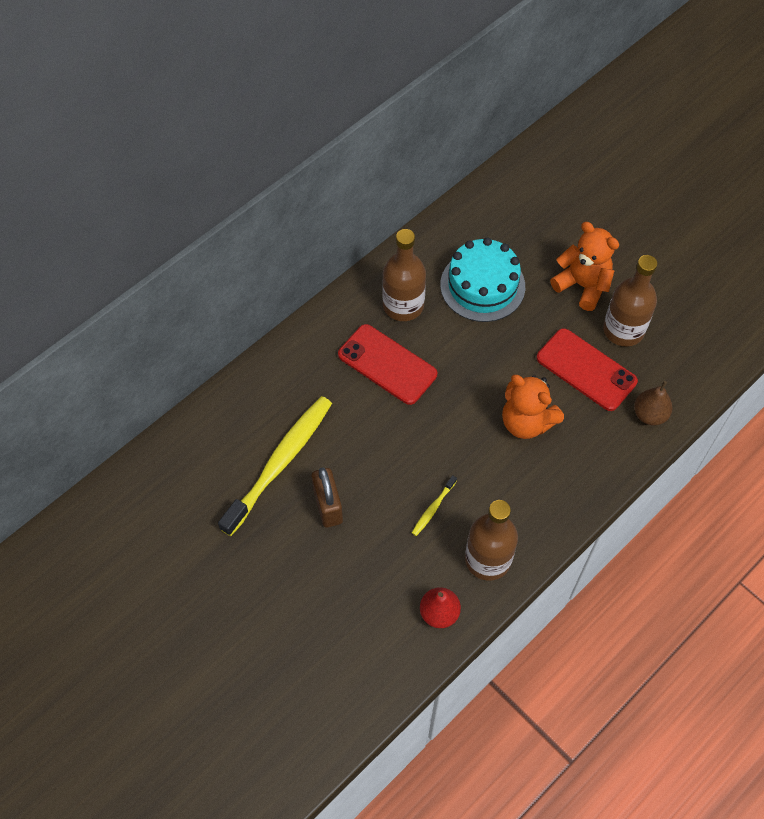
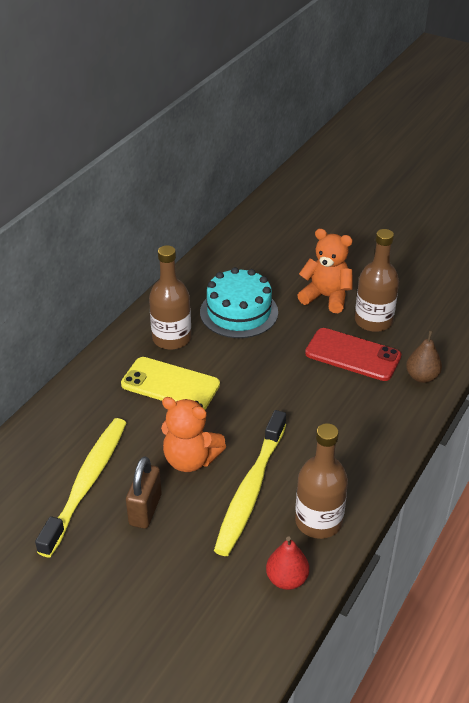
camera: 15 degrees left, 20 degrees down
brown padlock [311,467,343,528] -> brown padlock turned 45 degrees clockwise [126,456,162,529]
red phone [338,324,437,405] -> yellow phone [121,357,220,410]
yellow toothbrush [412,475,457,536] -> yellow toothbrush [214,410,286,556], size x2.42
orange teddy bear [502,375,564,439] -> orange teddy bear moved to [161,397,226,472]

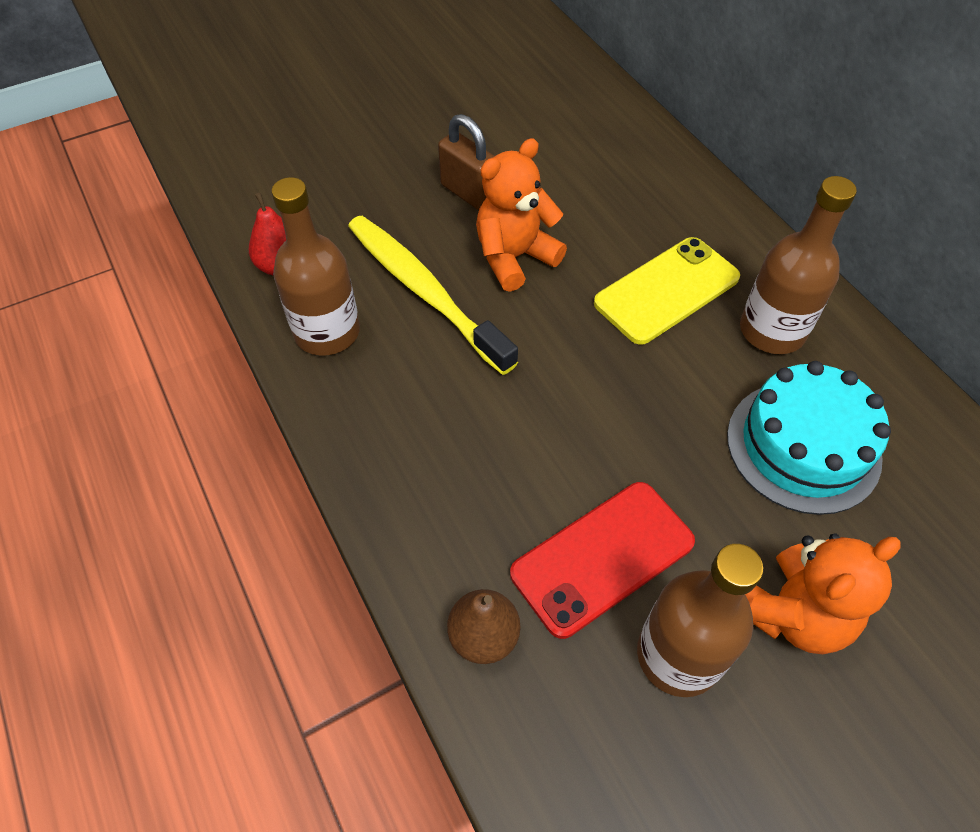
camera: 120 degrees right, 15 degrees up
yellow toothbrush [35,418,126,557] -> none

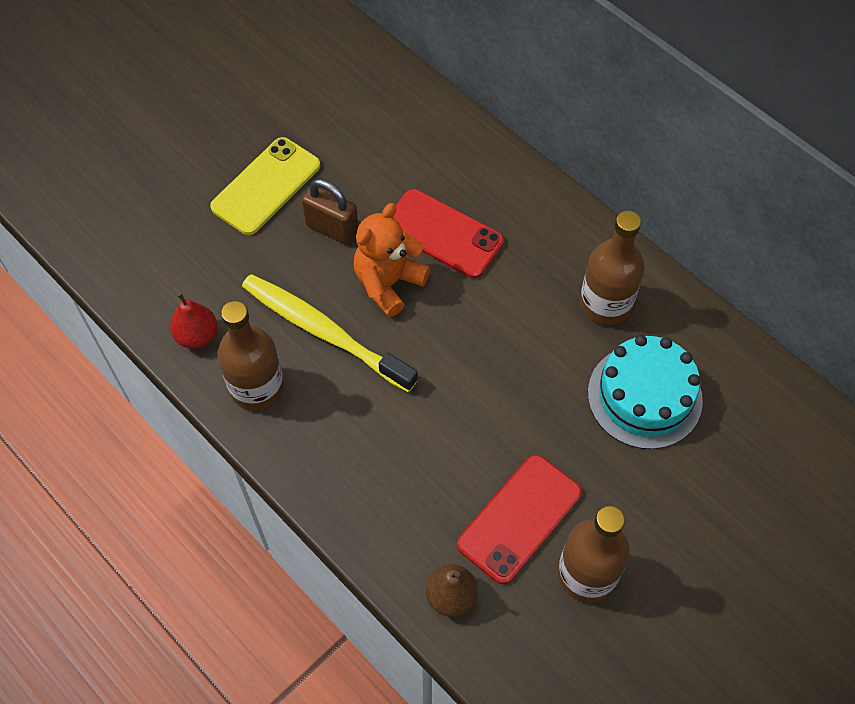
camera: 15 degrees left, 5 degrees up
yellow phone [594,237,740,345] -> yellow phone moved to [210,137,320,235]
orange teddy bear [745,533,901,654] -> none
none -> red phone [393,189,504,278]

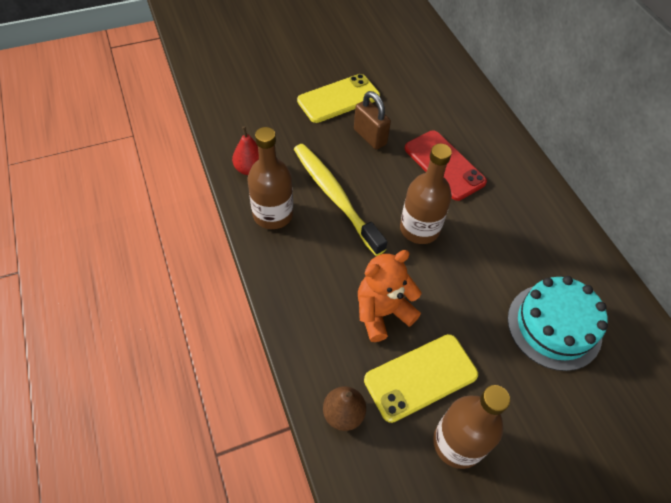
camera: 20 degrees right, 5 degrees down
orange teddy bear [354,203,430,317] -> orange teddy bear moved to [358,250,421,342]
red phone [457,455,582,584] -> yellow phone [364,334,478,423]
brown bottle [580,211,644,325] -> brown bottle moved to [400,144,452,244]

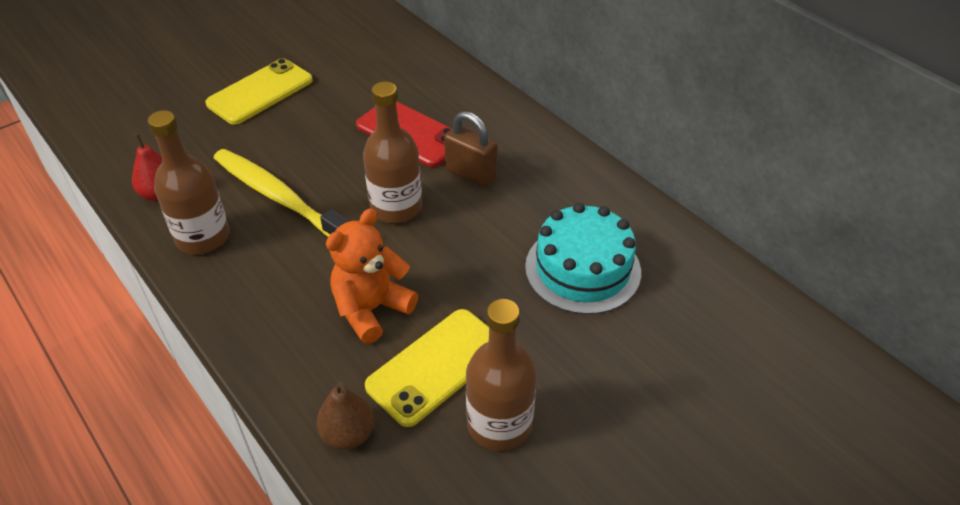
camera: 15 degrees left, 10 degrees down
brown padlock [354,91,391,150] -> brown padlock moved to [444,111,497,187]

